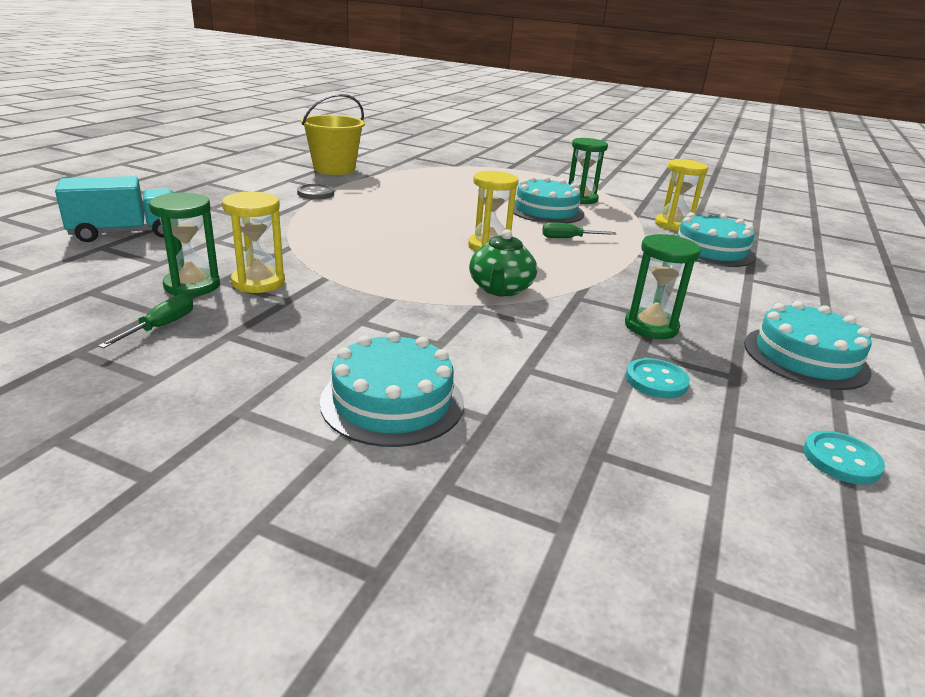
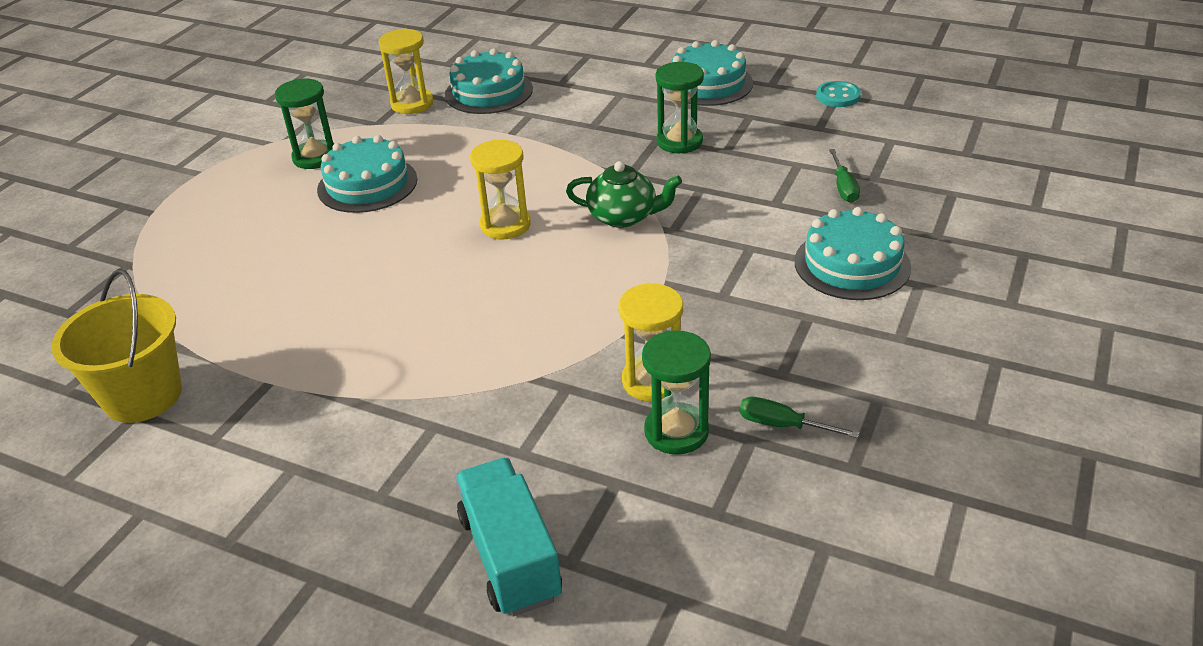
camera: 85 degrees left, 10 degrees up
grey button [297,184,334,200] -> none
green screwdriver [542,223,616,238] -> green screwdriver moved to [829,149,860,203]
turquoise button [626,358,690,398] -> none

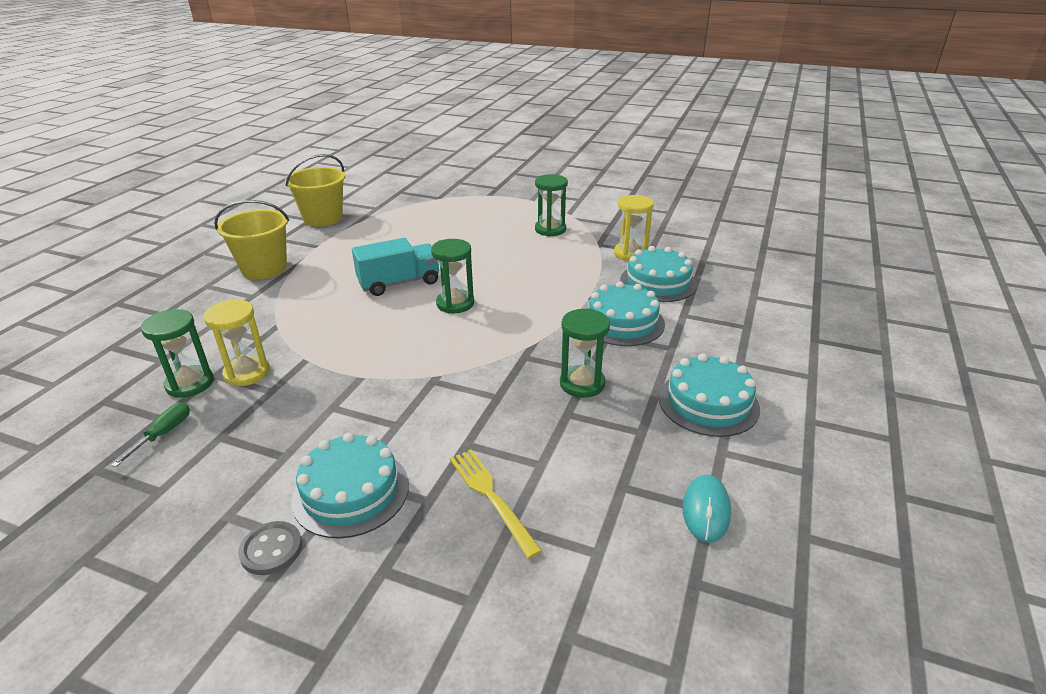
camera: 85 degrees right, 5 degrees down
turquoise cake [317,135,417,213] -> turquoise cake moved to [587,281,665,346]
turquoise truck [455,458,562,616] -> turquoise truck moved to [352,238,439,296]
yellow hourglass [470,139,531,240] -> green hourglass [431,239,474,314]
green teapot [566,161,682,228] -> none
turquoise button [816,81,861,107] -> turquoise mouse [683,475,731,542]
green screwdriver [829,149,860,203] -> yellow fork [450,449,542,559]
none -> yellow bucket [214,200,289,279]
none -> grey button [238,521,302,575]

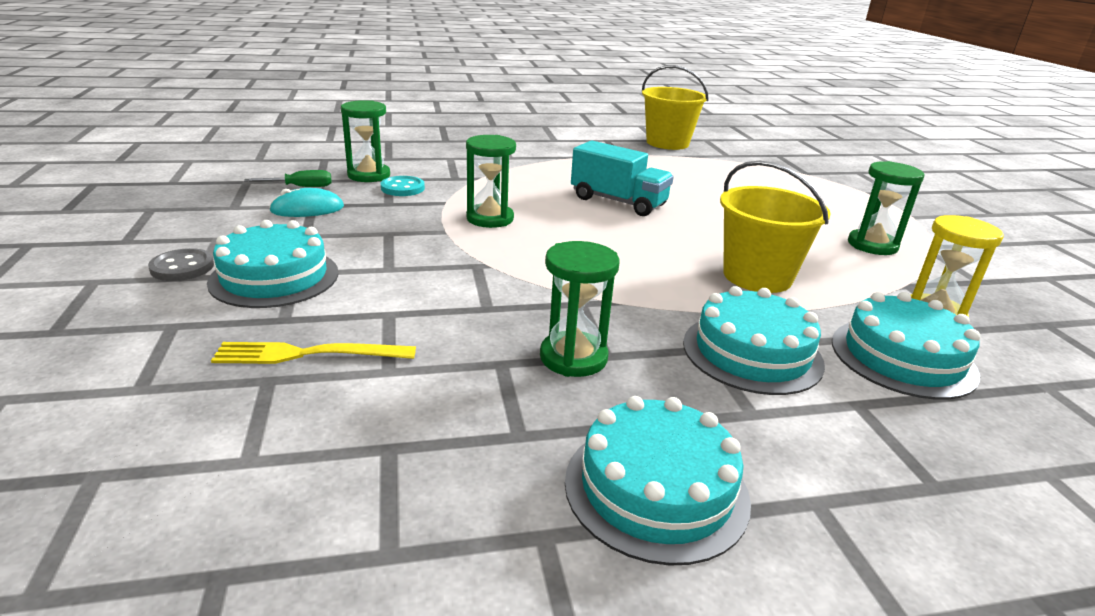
camera: 55 degrees right, 5 degrees down
yellow hourglass [203,300,270,386] -> turquoise button [381,176,425,196]
yellow bucket [214,200,289,279] -> yellow bucket moved to [720,161,831,293]
green hourglass [431,239,474,314] -> green hourglass moved to [466,135,516,228]
yellow fork [450,449,542,559] -> yellow fork turned 120 degrees counterclockwise [211,342,416,364]
turquoise mouse [683,475,731,542] -> turquoise mouse moved to [269,188,344,217]

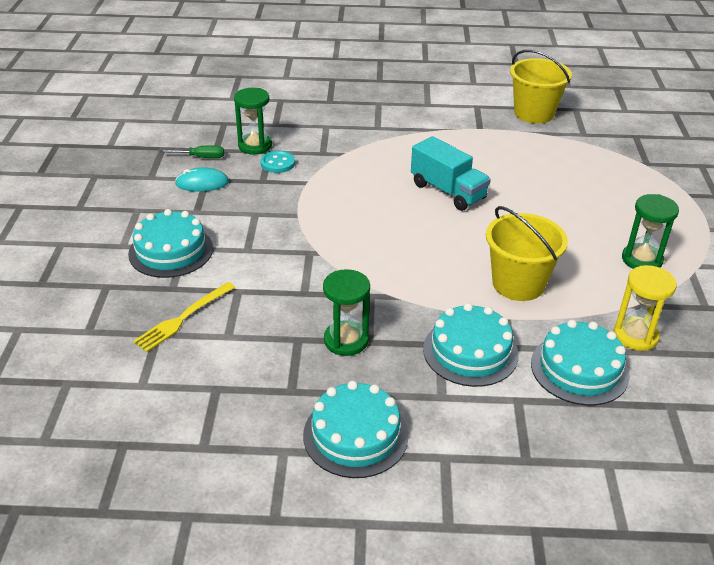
camera: 15 degrees right, 10 degrees up
grey button [148,248,214,281] -> none
yellow fork [211,342,416,364] -> yellow fork turned 60 degrees counterclockwise [133,282,236,352]
green hourglass [466,135,516,228] -> none

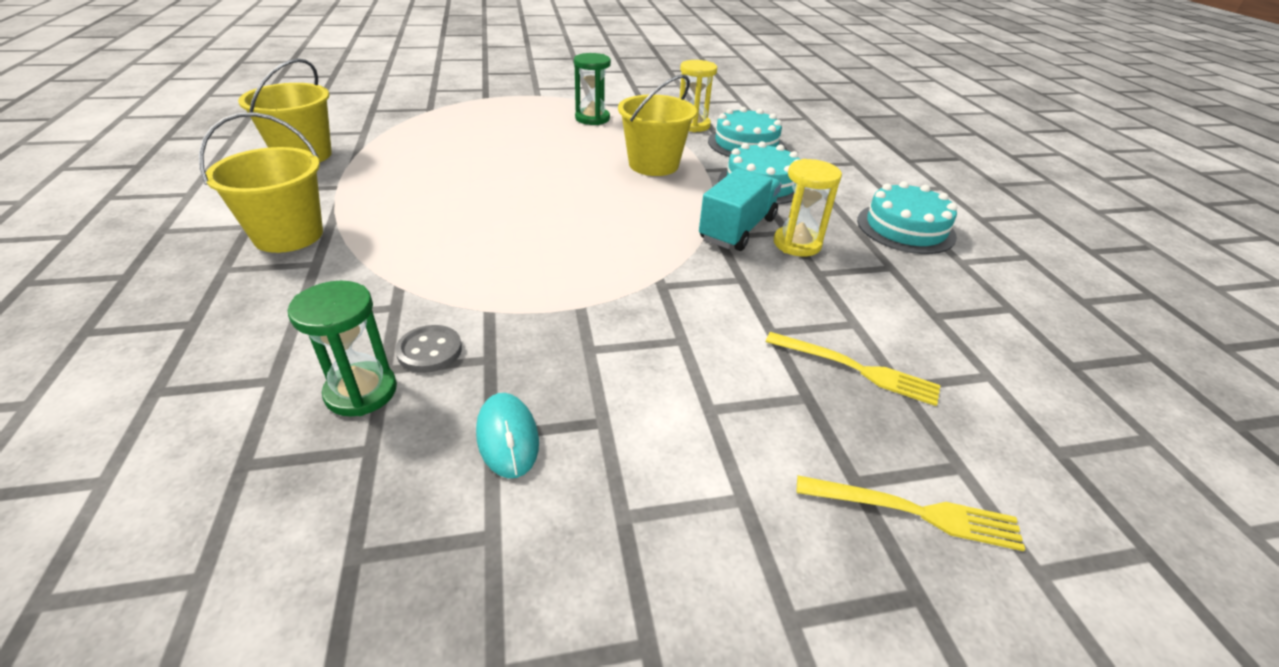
camera: 105 degrees left, 0 degrees up
turquoise cake [128,209,213,278] -> none
green screwdriver [160,146,224,158] -> none
turquoise button [260,151,295,173] -> grey button [395,325,462,373]
green hourglass [323,269,370,356] -> yellow hourglass [774,159,842,257]
turquoise truck [411,136,491,211] -> turquoise truck moved to [699,169,782,251]
none -> yellow bucket [199,112,323,253]
none -> yellow fork [797,475,1025,551]

